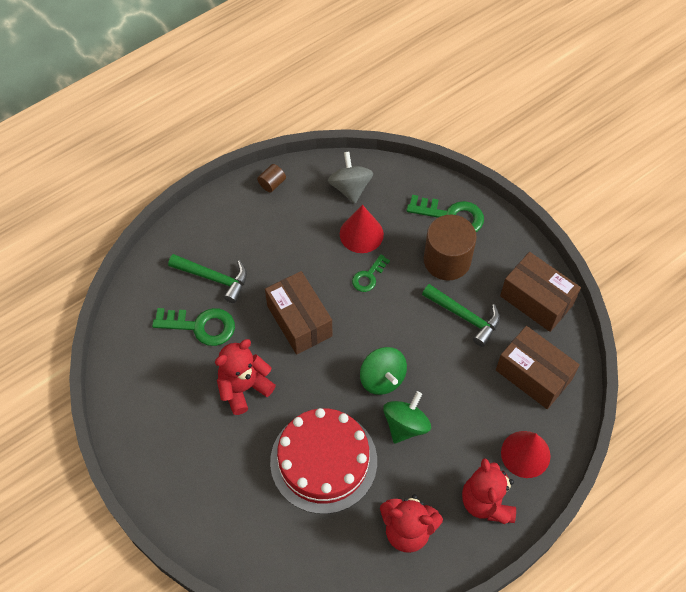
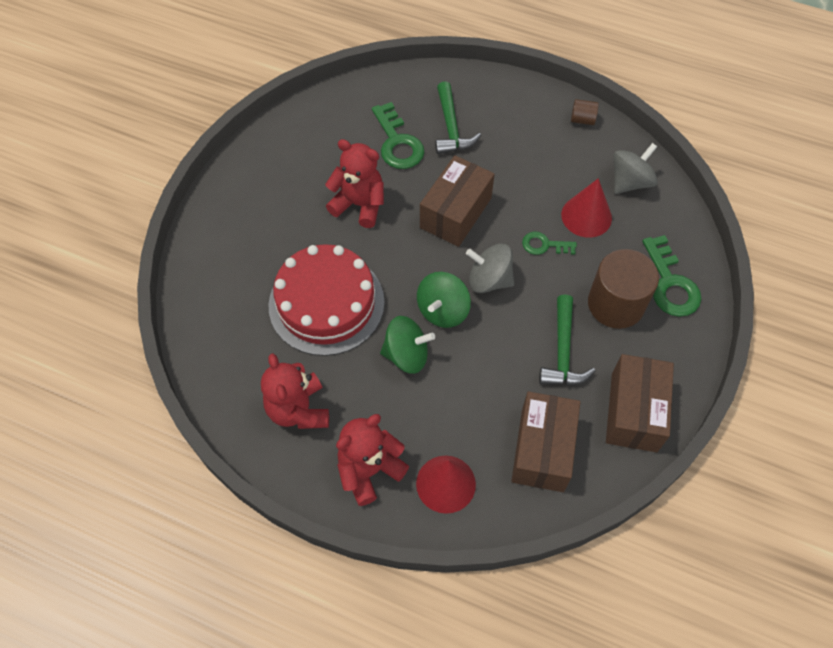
camera: 60 degrees right, 0 degrees up
none -> grey spinning top [466,244,514,293]

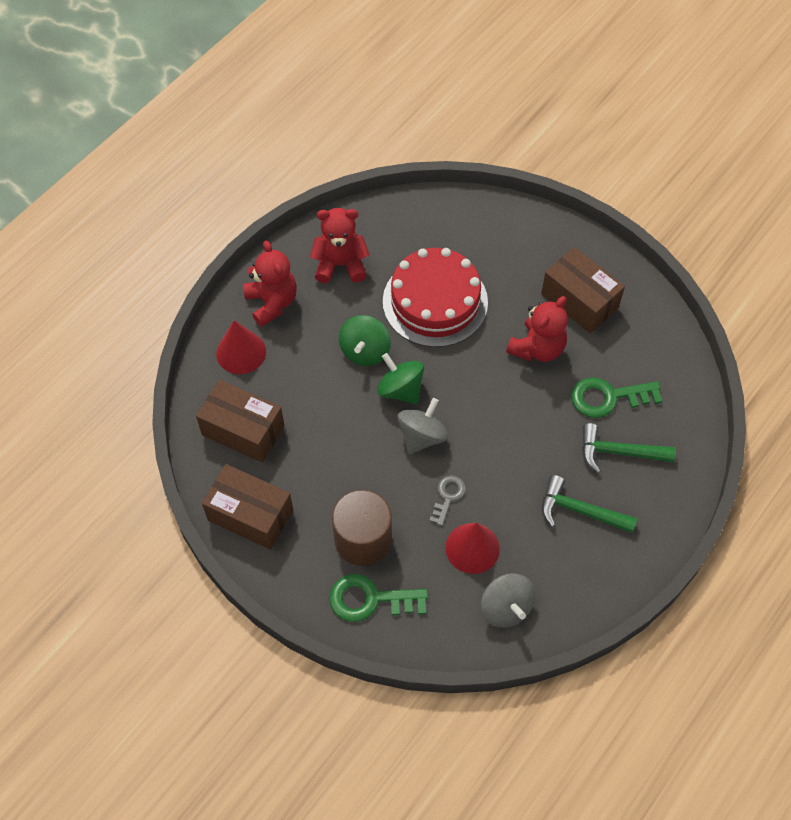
camera: 105 degrees right, 0 degrees up
brown box [420,155,495,247] -> brown box moved to [541,247,625,334]
green key [522,232,577,255] -> grey key [429,476,466,526]
green hammer [539,295,595,385] -> green hammer moved to [542,475,637,533]
brown cylinder [571,99,599,125] -> none

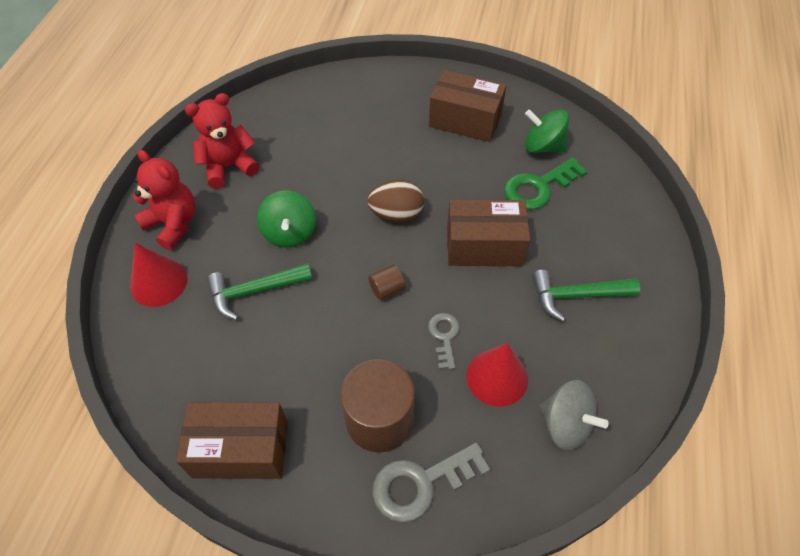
camera: 25 degrees left, 5 degrees down
brown box [196,380,285,463] -> brown box moved to [447,200,530,266]
green key [329,574,428,622] -> grey key [372,443,490,523]
green spinning top [377,353,424,405] -> green spinning top moved to [525,109,569,153]
red cake [383,248,488,347] -> none
grey spinning top [397,398,448,454] -> brown cylinder [368,265,406,300]
red teddy bear [506,296,568,362] -> none
green hammer [582,423,676,473] -> green hammer moved to [207,263,312,320]
none -> brown egg [367,180,424,222]

